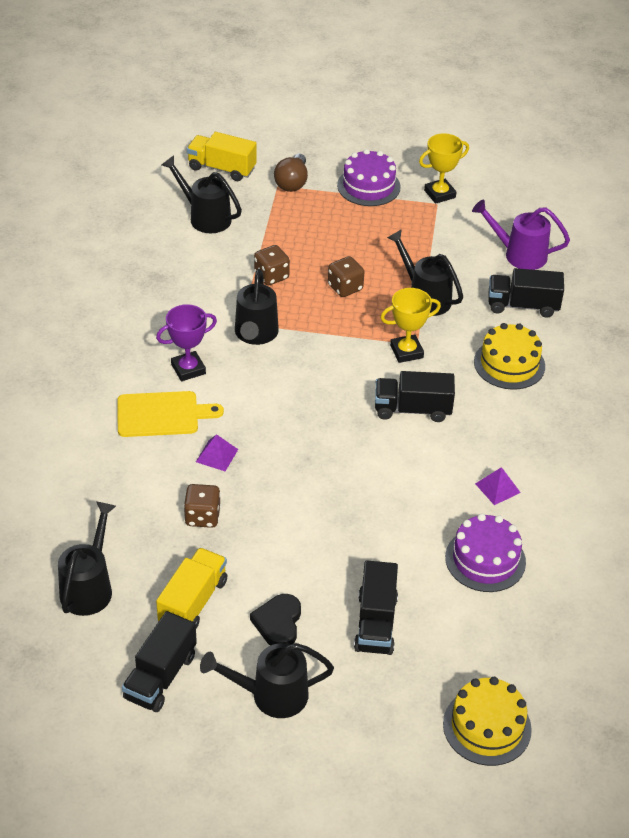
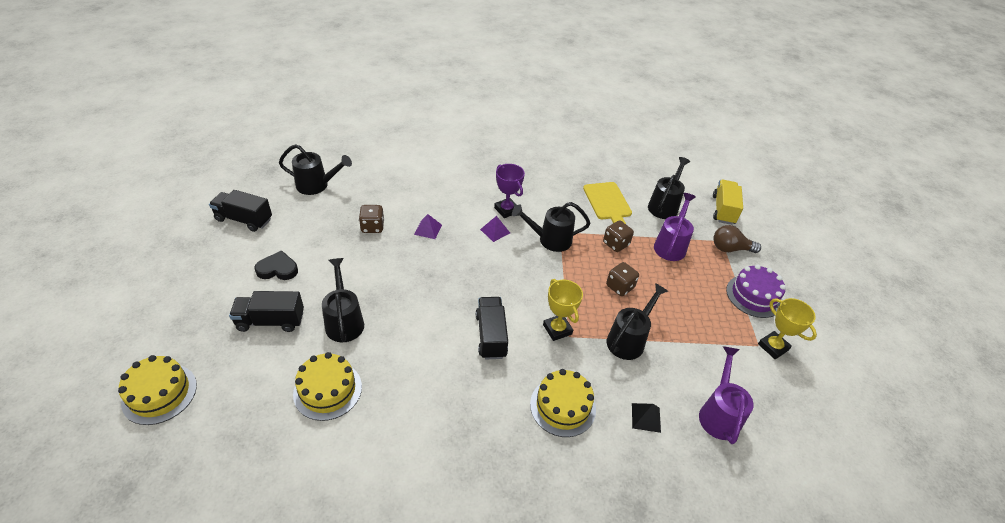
camera: 80 degrees right, 0 degrees up
yellow cutting board [117,391,224,437] -> yellow cutting board moved to [583,182,632,224]
yellow truck [156,548,228,629] -> none
black watering can [200,643,334,718] -> black watering can moved to [322,258,364,342]
purple cake [445,513,526,592] -> yellow cake [293,352,362,421]
purple pyramid [475,467,521,505] -> purple pyramid moved to [480,216,510,242]
black truck [488,268,564,318] -> black pyramid [632,403,661,433]
none -> purple watering can [654,193,696,261]

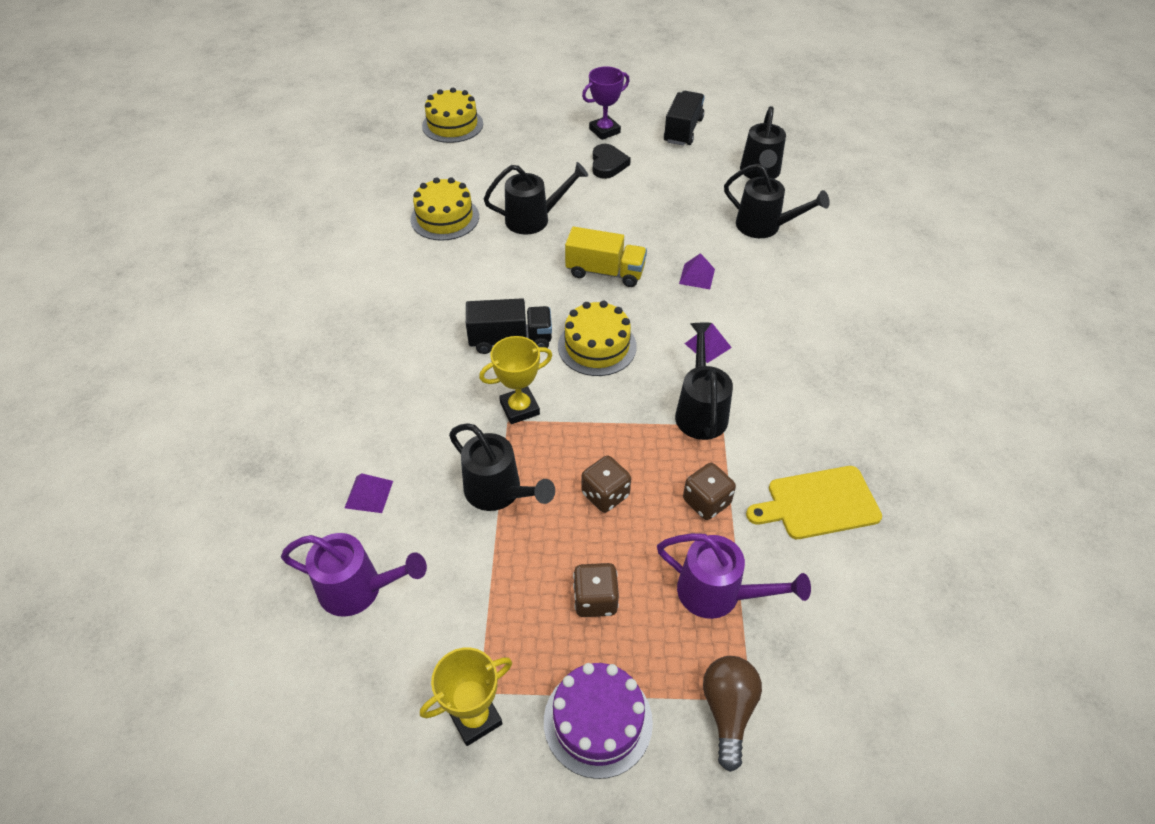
camera: 95 degrees right, 5 degrees up
black truck [229,291,304,332] -> none
brown dice [359,205,384,233] -> brown dice moved to [573,563,619,617]
purple trophy [494,164,525,218] -> purple trophy moved to [582,66,630,140]
yellow cake [530,369,596,437] -> yellow cake moved to [558,301,637,376]
black pyramid [632,403,661,433] -> purple pyramid [345,473,393,513]
black watering can [648,157,690,219] -> black watering can moved to [724,163,830,238]
yellow truck [713,180,743,225] -> yellow truck moved to [565,227,647,287]

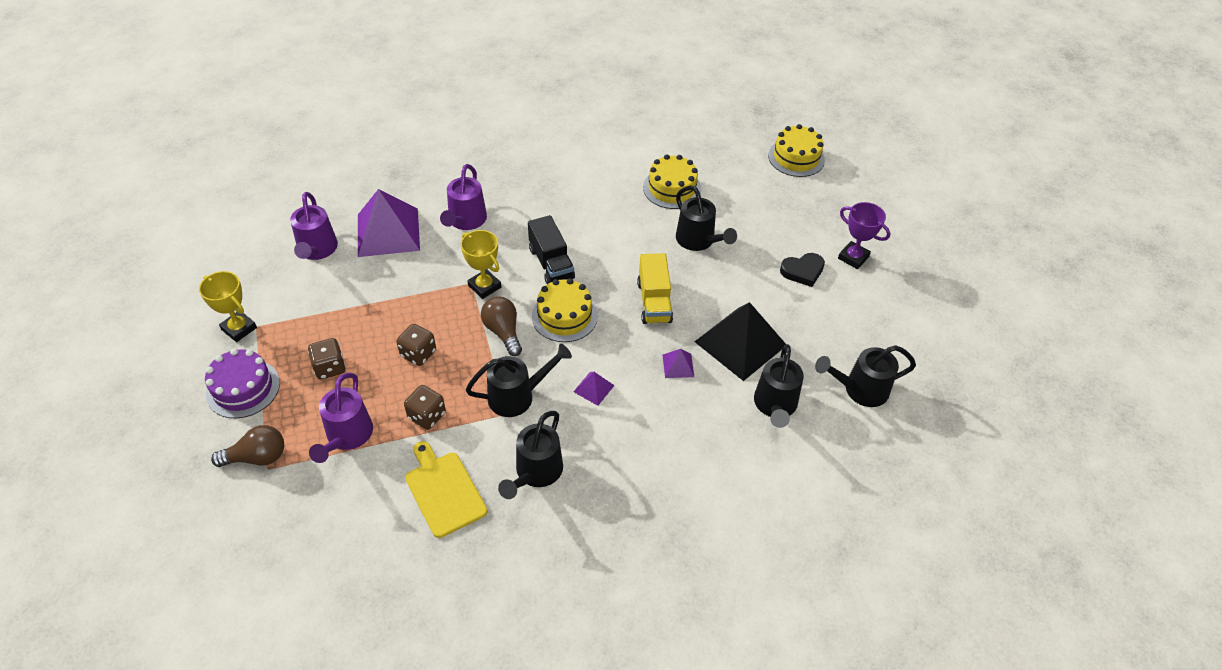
camera: 70 degrees right, 0 degrees up
purple pyramid [345,473,393,513] -> purple pyramid [358,189,420,257], size x2.30
black watering can [449,423,555,511] -> black watering can moved to [498,411,563,499]
black truck [664,91,705,146] -> none
none -> purple watering can [440,164,487,230]
none -> brown light bulb [481,296,522,356]
none -> black pyramid [694,302,786,381]

